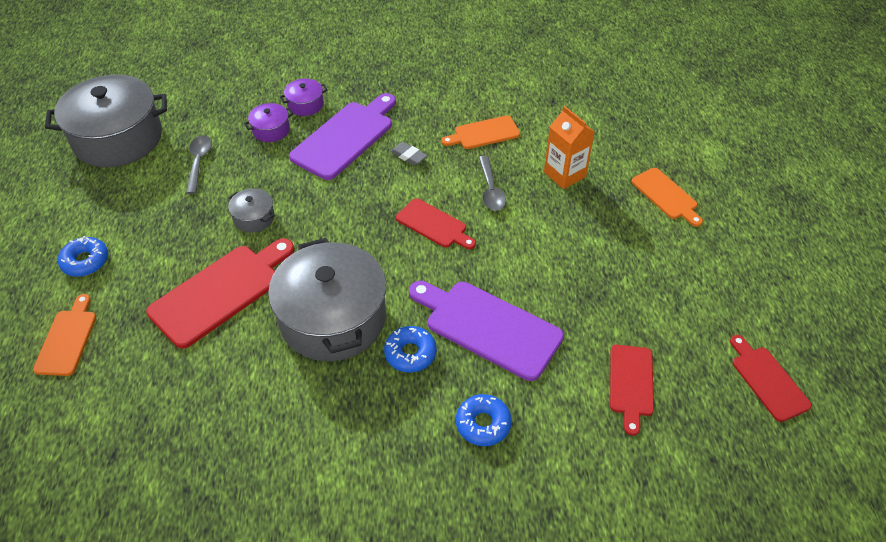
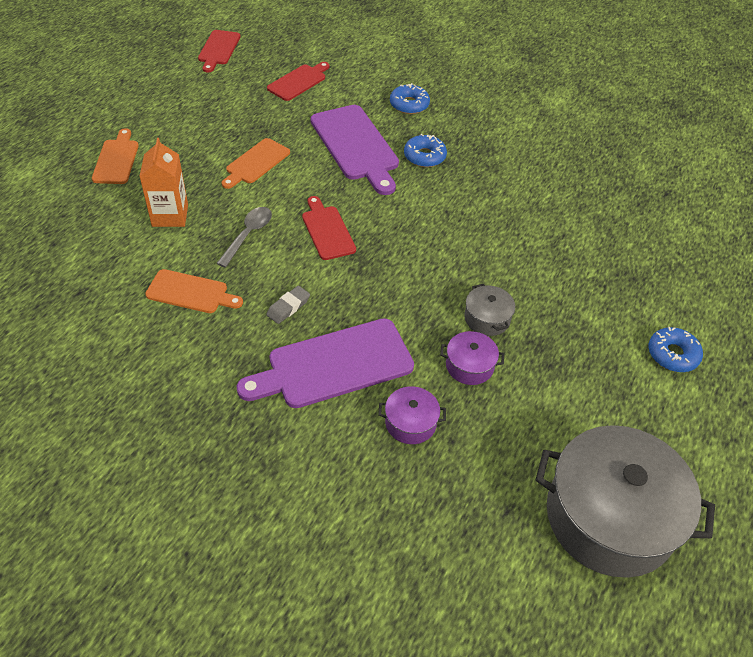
camera: 150 degrees left, 0 degrees up
orange cutting board [33,294,96,376] -> orange cutting board moved to [222,138,290,189]
red cutting board [146,238,294,349] -> none
grey spoon [186,135,212,194] -> none
grey pot [268,238,386,361] -> none
purple pot [280,79,328,116] -> purple pot moved to [440,331,504,385]
grey eraser [390,142,427,165] -> grey eraser turned 60 degrees clockwise [266,286,310,324]

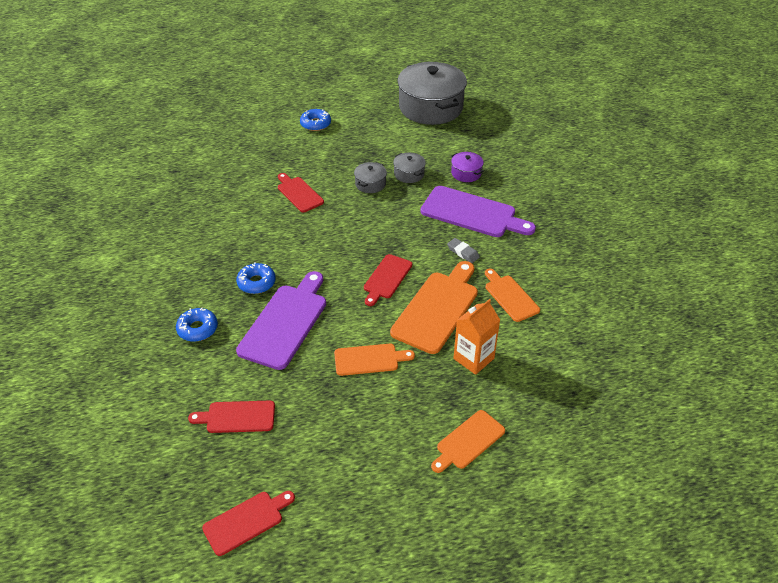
camera: 130 degrees left, 5 degrees down
grey spoon [216,207,272,268] -> orange cutting board [390,261,478,354]
grey eraser [266,286,310,324] -> grey eraser turned 45 degrees clockwise [447,238,480,263]
purple pot [440,331,504,385] -> grey pot [393,153,426,183]
none -> red cutting board [278,173,324,212]

